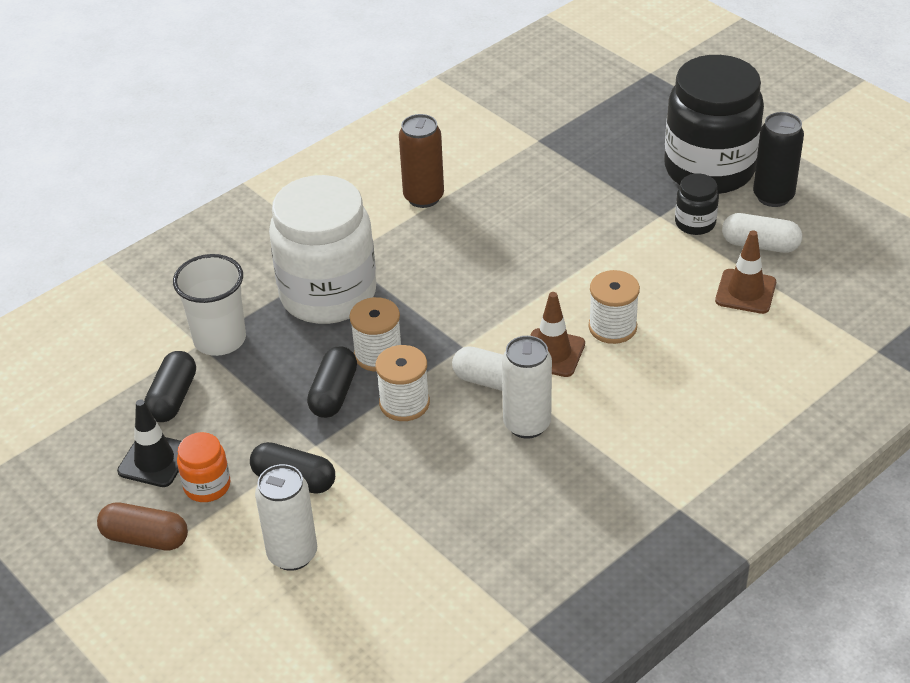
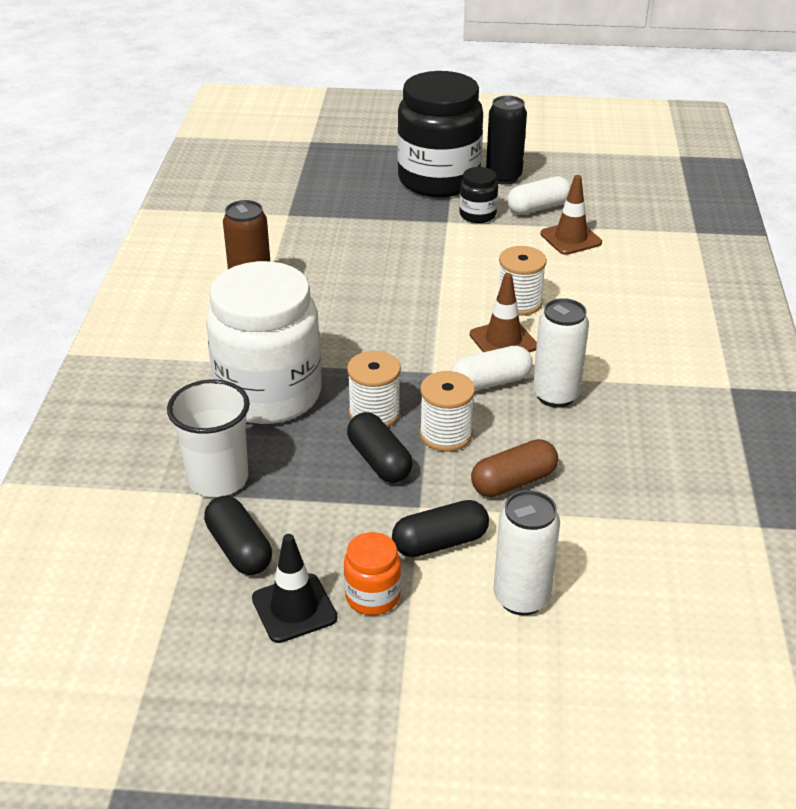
camera: 45 degrees left, 5 degrees down
brown capsule [97,503,188,550] -> brown capsule moved to [471,439,558,497]

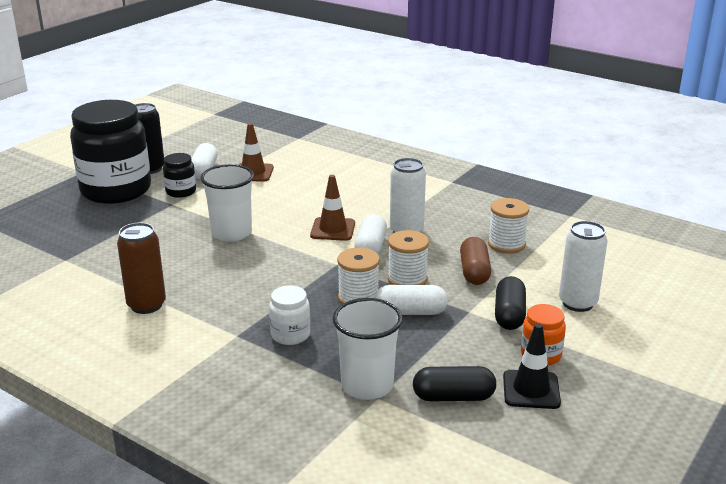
camera: 60 degrees left, 10 degrees down
white jar [206,261,321,424] -> white jar [269,285,310,345], size x0.43
black capsule [347,412,413,483] -> white capsule [375,285,448,315]
white spool [497,246,547,316] -> white spool moved to [488,198,529,254]
none -> white cup [200,164,254,242]

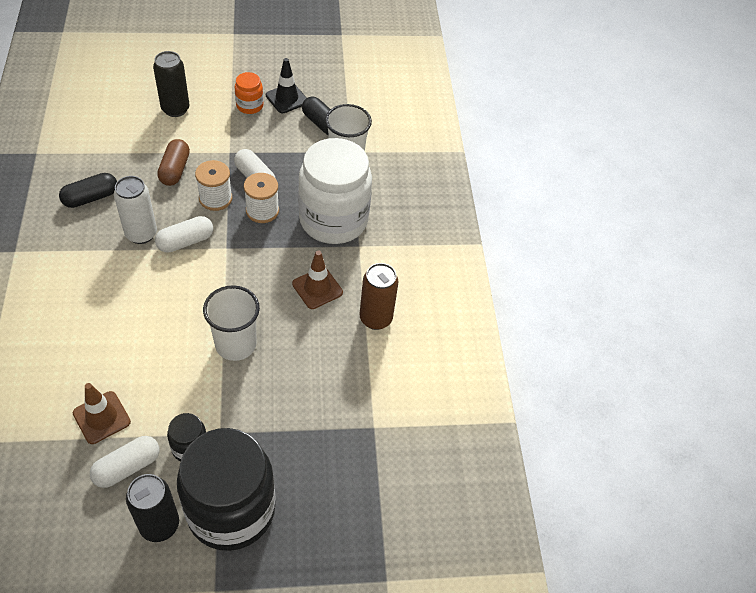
camera: 135 degrees left, 25 degrees up
white jar [269,285,310,345] -> white jar [298,138,372,244], size x2.31
brown traffic cone [310,175,355,241] -> brown traffic cone moved to [292,250,343,309]
brown capsule [460,237,491,285] -> brown capsule turned 45 degrees counterclockwise [157,139,190,186]
white spool [488,198,529,254] -> none
black capsule [495,276,526,330] -> black capsule moved to [59,173,117,208]
white can [559,221,607,312] -> black can [153,51,190,117]

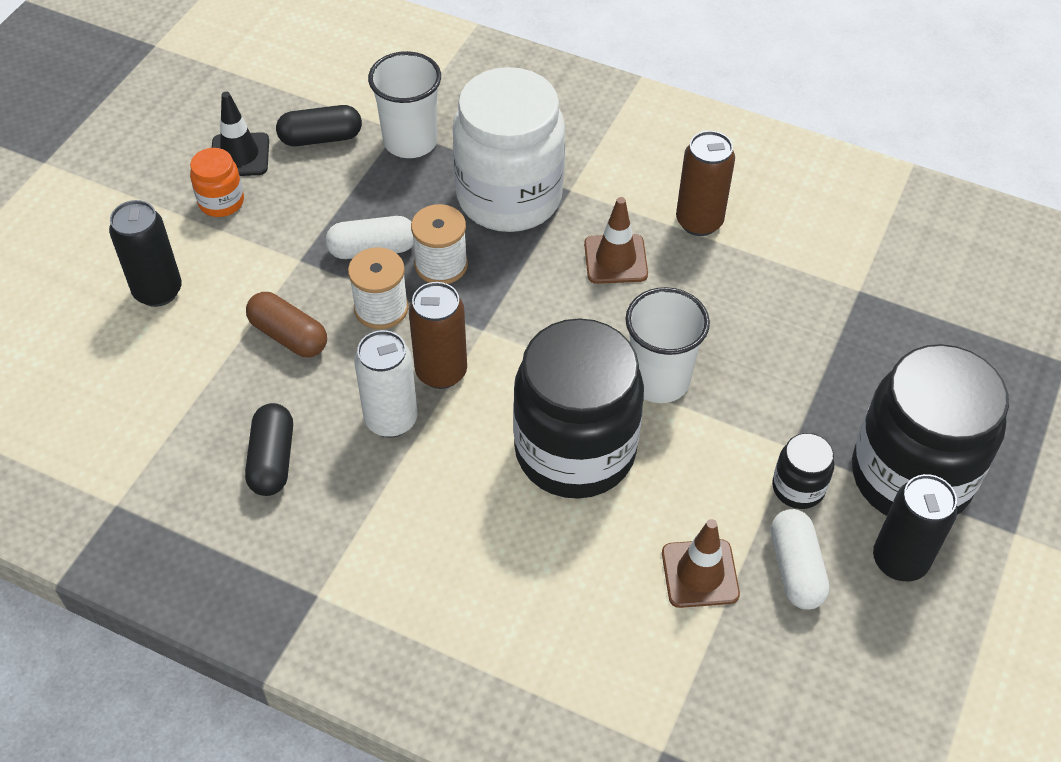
camera: 55 degrees left, 0 degrees up
white capsule [155,216,213,253] -> brown can [409,282,467,389]
none -> black jar [513,318,644,499]

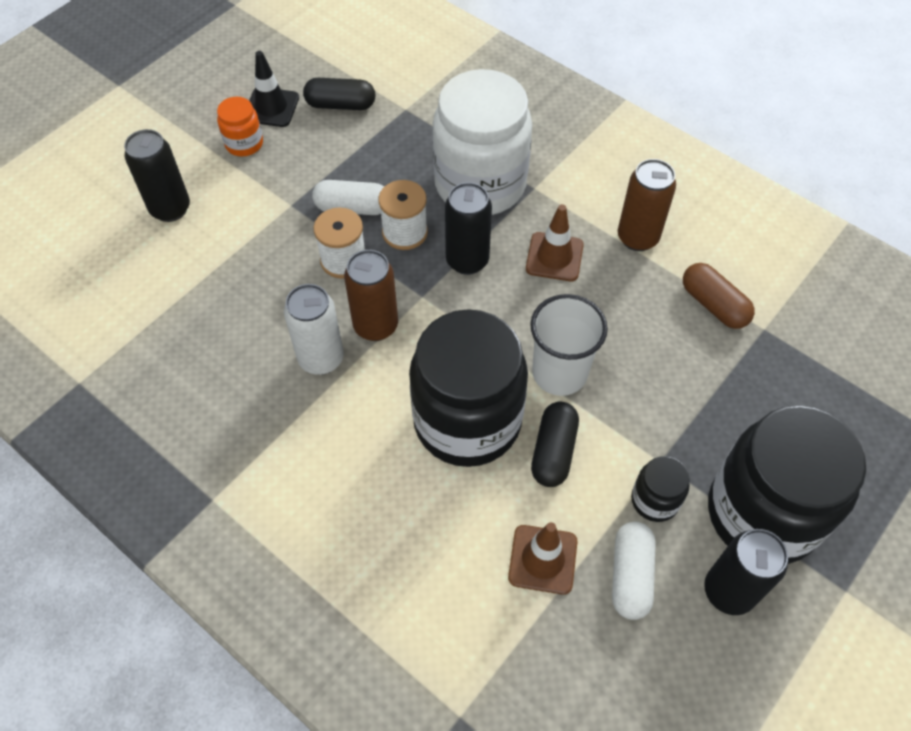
camera: 15 degrees right, 5 degrees up
black capsule [245,403,293,496] -> black capsule moved to [531,402,579,487]
brown capsule [246,292,327,357] -> brown capsule moved to [683,263,755,329]
white cup [368,51,441,158] -> none
none -> black can [445,182,492,275]

